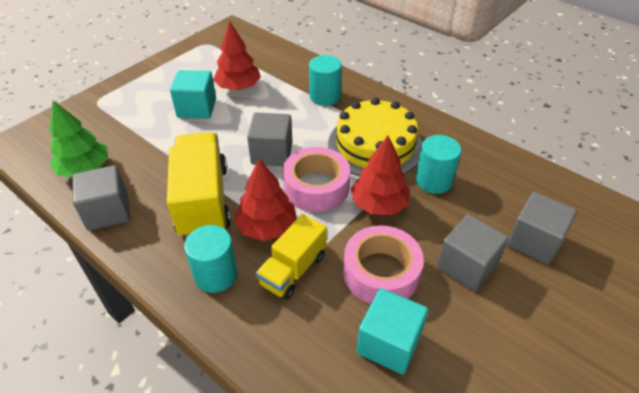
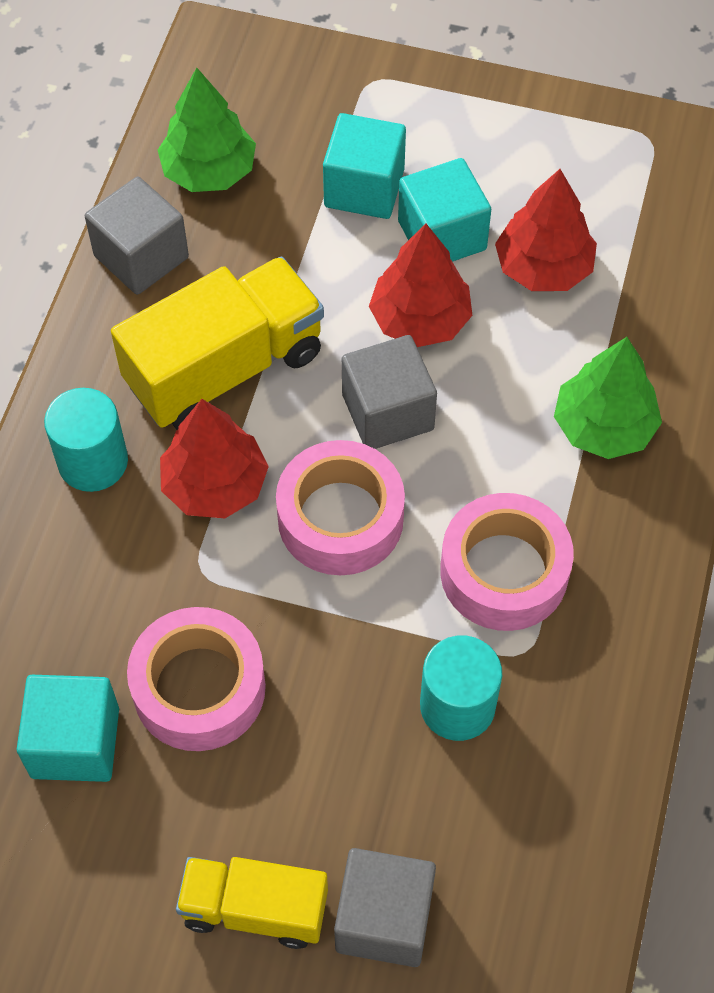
camera: 65 degrees right, 15 degrees up
yellow truck [256,214,327,300] -> yellow truck moved to [176,857,328,949]
turquoise cylinder [309,55,342,106] -> green tree [554,337,662,459]
yellow cake [328,97,423,176] -> pink tape [440,493,574,631]
red tree [351,136,410,215] -> red tree moved to [369,224,472,347]
grey cube [436,214,509,292] -> none
none -> turquoise cube [323,113,406,219]

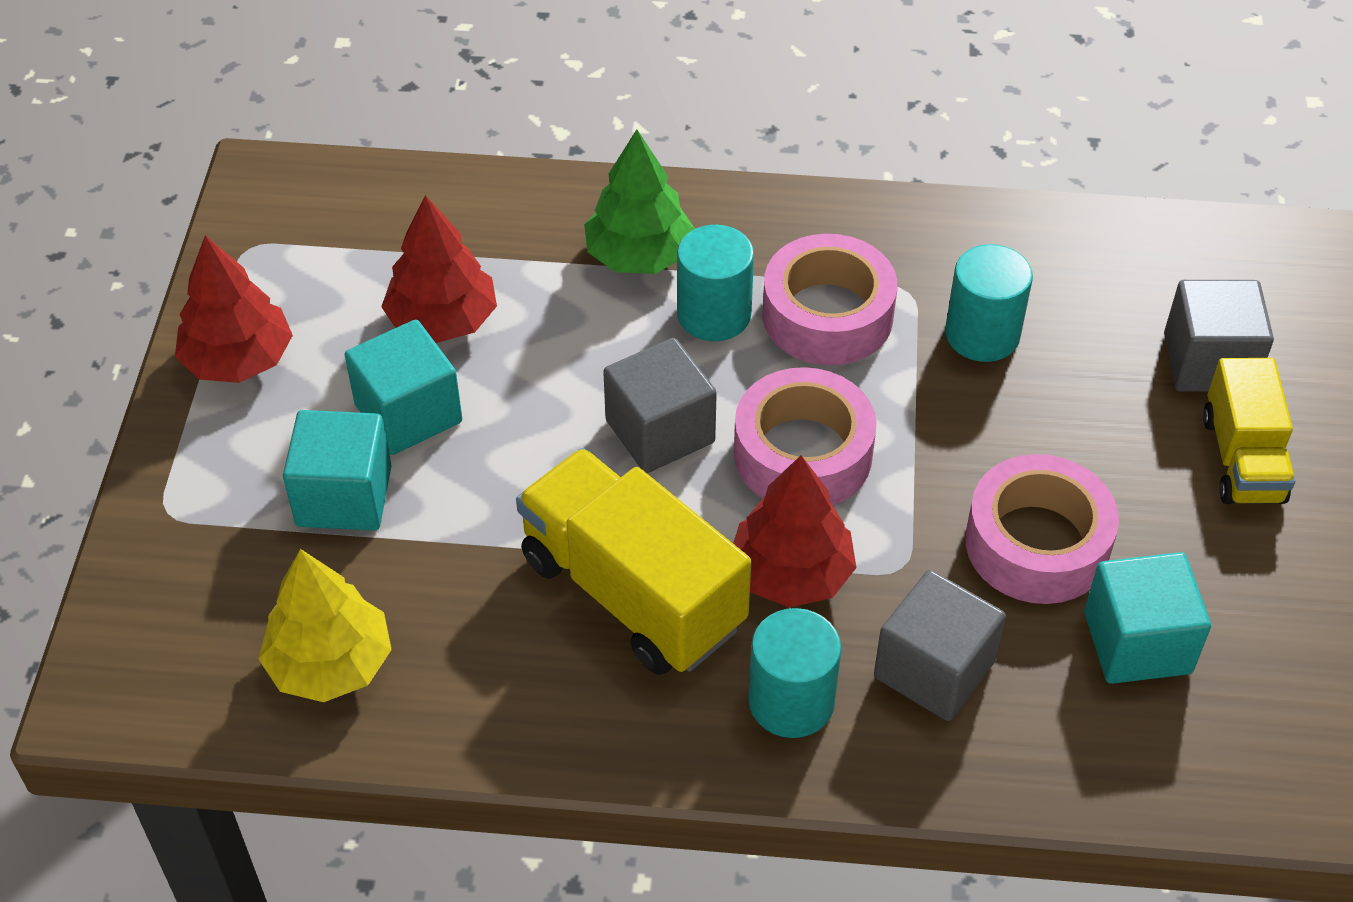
camera: 100 degrees left, 10 degrees down
grey cube [85,177,189,295] -> grey cube moved to [874,570,1006,721]
green tree [158,67,256,192] -> yellow tree [259,549,392,702]
red tree [369,224,472,347] -> red tree moved to [175,235,293,383]
none -> turquoise cylinder [677,225,754,341]

